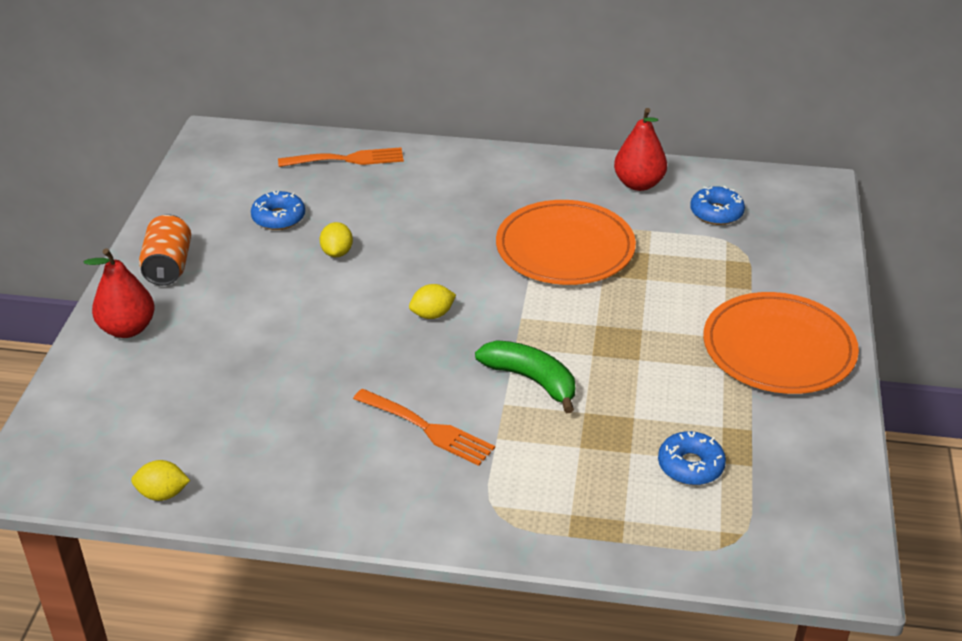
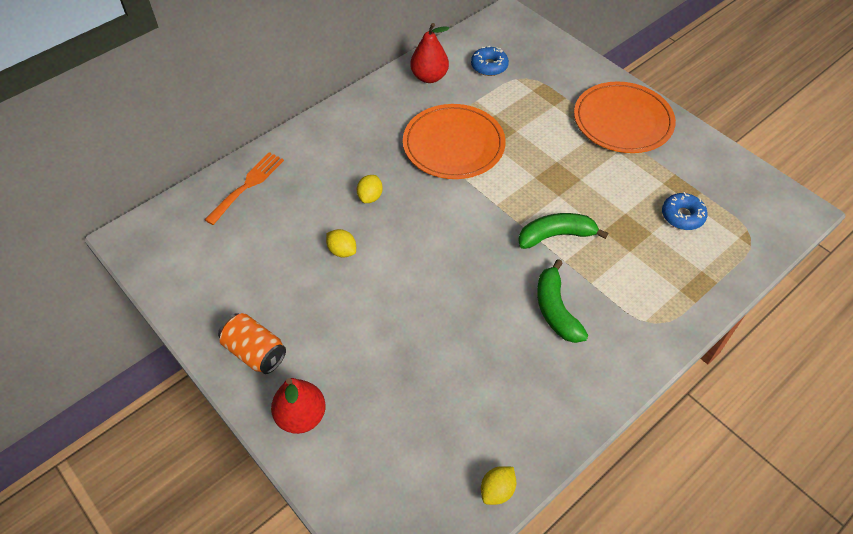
camera: 50 degrees left, 15 degrees up
blue donut [251,191,305,230] -> none
orange fork [353,389,495,466] -> green banana [537,259,588,343]
yellow lemon [409,284,456,319] -> yellow lemon moved to [357,175,383,203]

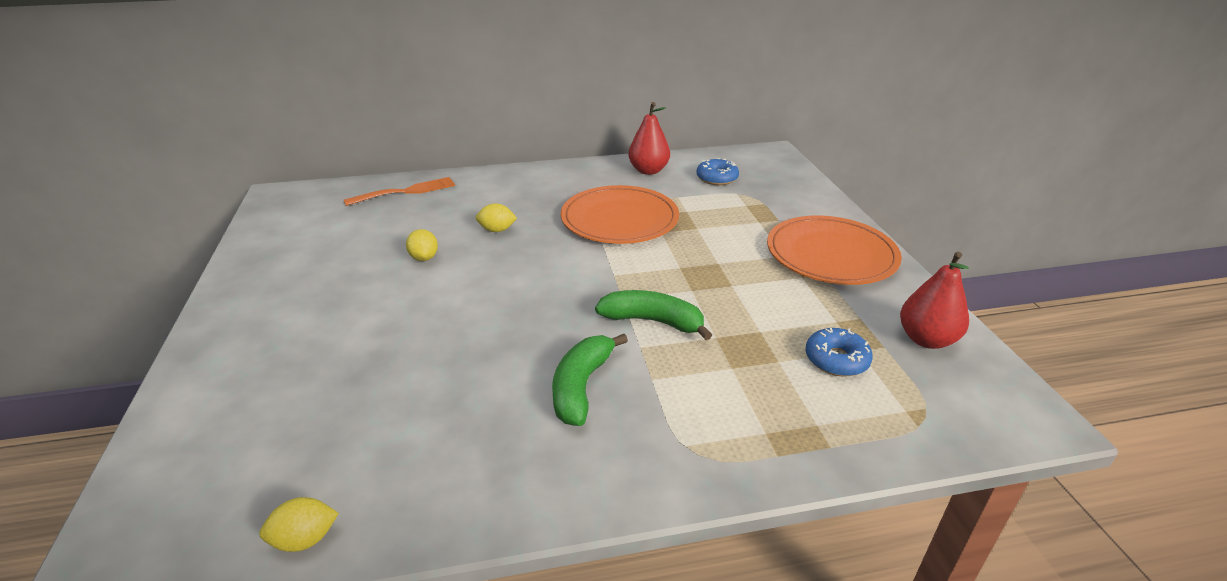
camera: 30 degrees right, 20 degrees down
orange can [218,313,286,374] -> none
red pear [271,378,326,434] -> red pear moved to [900,251,969,349]
yellow lemon [357,175,383,203] -> yellow lemon turned 45 degrees clockwise [476,203,517,232]

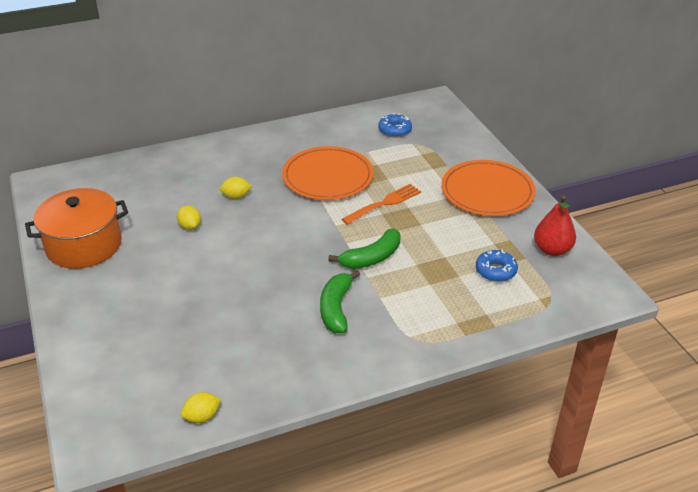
camera: 10 degrees left, 5 degrees up
orange fork [344,177,455,206] -> orange fork moved to [342,184,421,225]
green banana [595,290,712,340] -> green banana turned 135 degrees clockwise [329,228,400,269]
red pear [628,102,670,175] -> none
none -> orange pot [25,188,128,269]

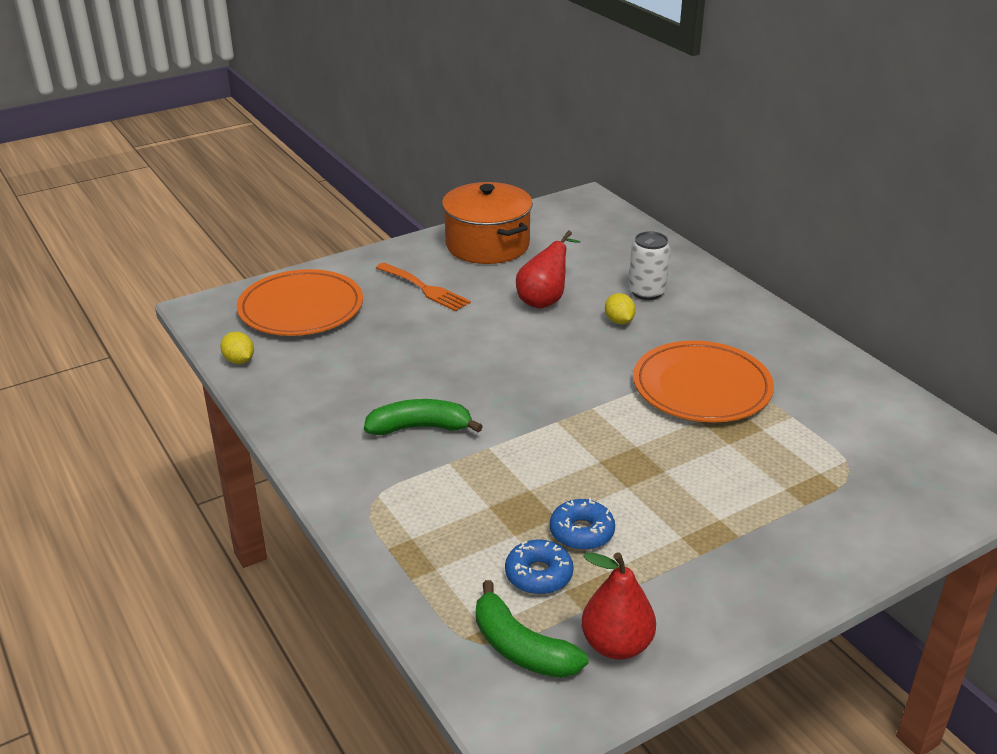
camera: 80 degrees right, 5 degrees down
yellow lemon [177,205,201,230] -> red pear [516,230,580,309]
green banana [329,228,400,269] -> green banana moved to [476,580,588,678]
orange fork [342,184,421,225] -> orange fork moved to [376,262,471,312]
blue donut [378,113,412,138] -> blue donut moved to [550,498,615,550]
orange plate [441,160,536,216] -> orange plate moved to [237,269,363,336]
none -> white can [628,231,670,300]

